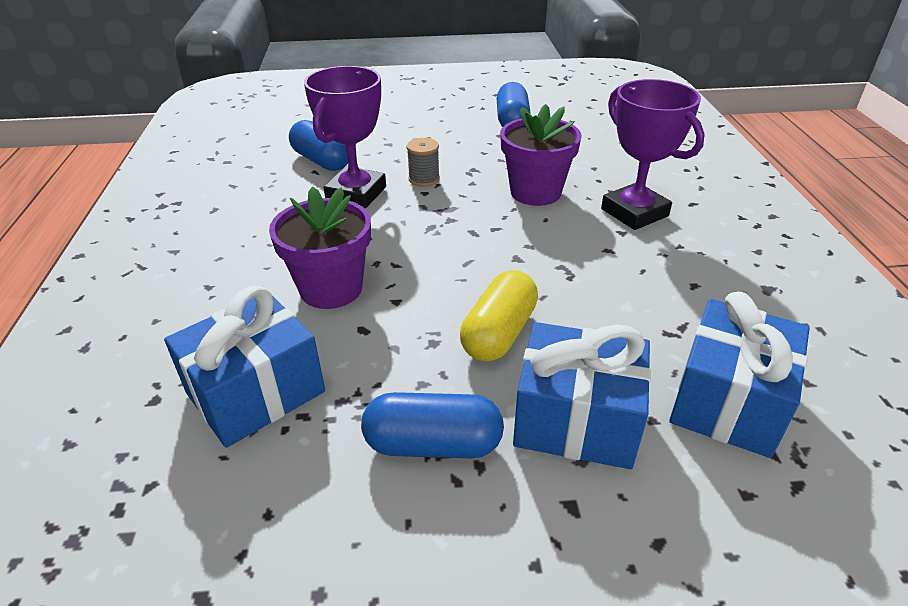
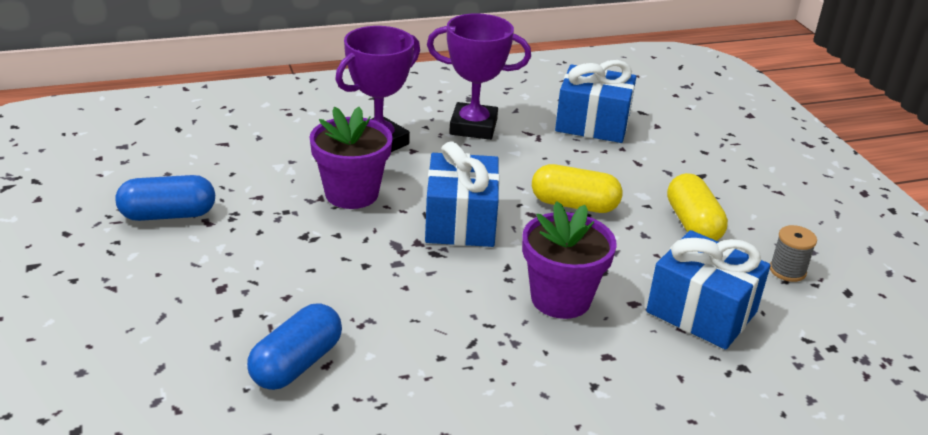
camera: 105 degrees left, 5 degrees down
purple trophy [304,66,386,208] -> purple trophy moved to [427,13,531,140]
blue capsule [361,392,504,458] -> yellow capsule [667,173,728,241]
grey spool [406,138,440,187] -> grey spool moved to [770,225,817,282]
blue gift [513,322,651,469] -> blue gift moved to [425,141,500,247]

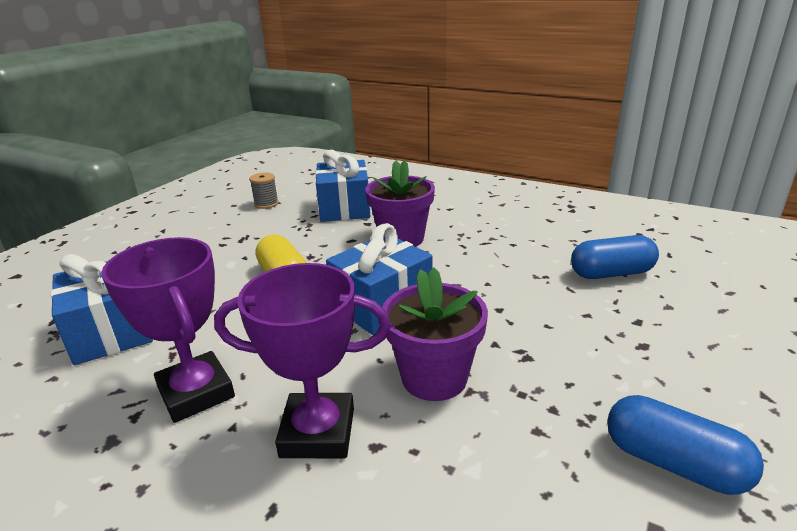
camera: 130 degrees left, 5 degrees down
yellow capsule [667,173,728,241] -> none

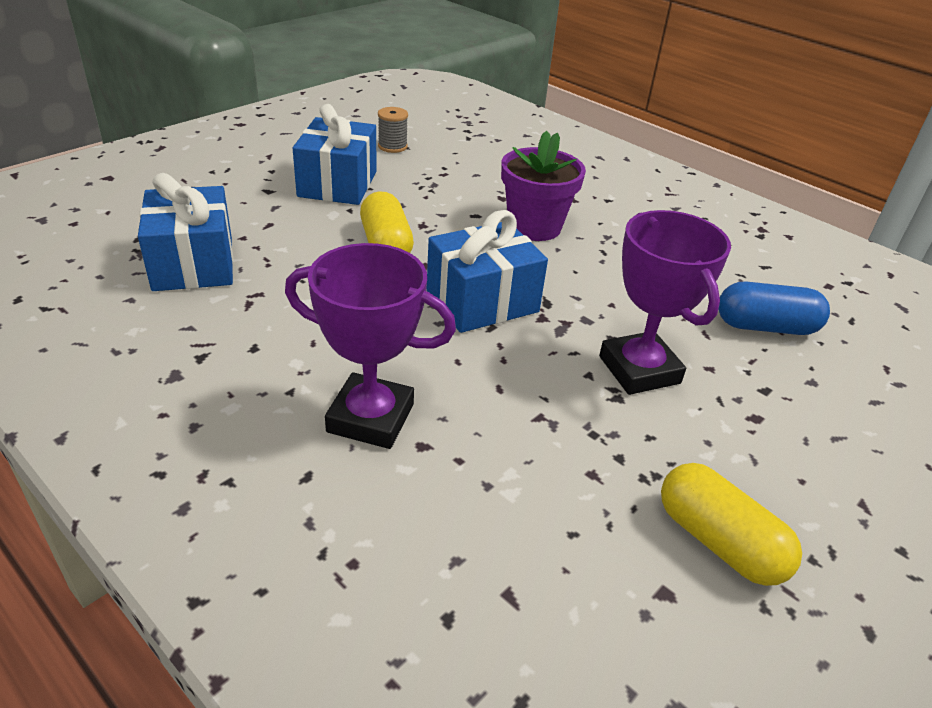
camera: 10 degrees right, 10 degrees up
purple trophy [101,237,235,423] -> purple trophy moved to [599,210,731,395]
blue gift [315,150,370,222] -> blue gift moved to [293,104,377,205]
purple flower pot [382,268,488,401] -> none
blue capsule [607,395,764,495] -> yellow capsule [661,463,802,586]

